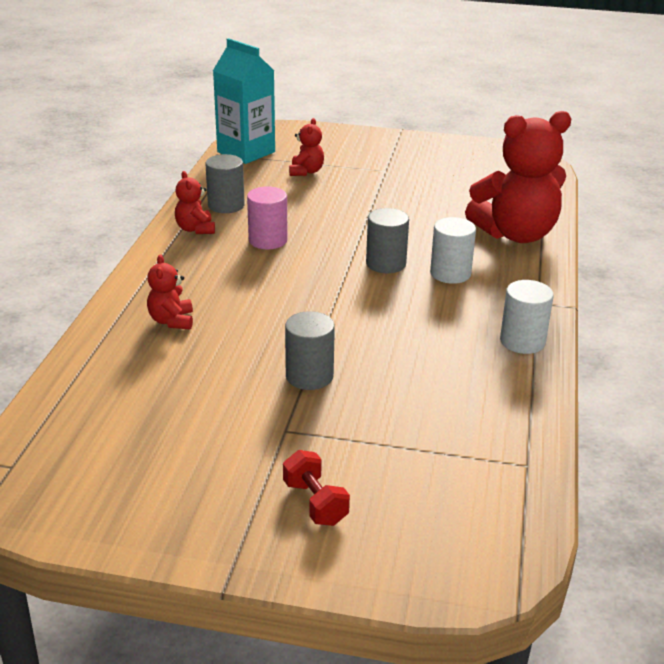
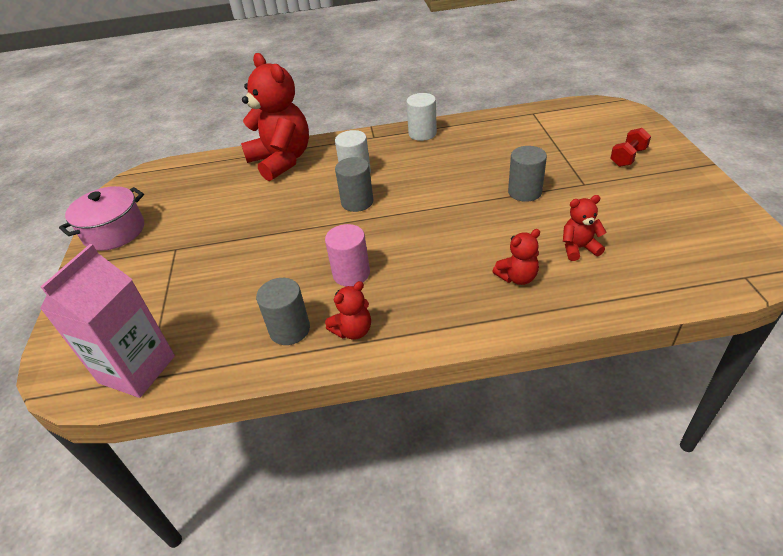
camera: 105 degrees left, 10 degrees up
turquoise carton [213,38,275,164] -> pink carton [40,244,175,398]
red teddy bear [289,118,324,176] -> red teddy bear moved to [563,195,607,261]
none -> pink pot [59,186,144,251]

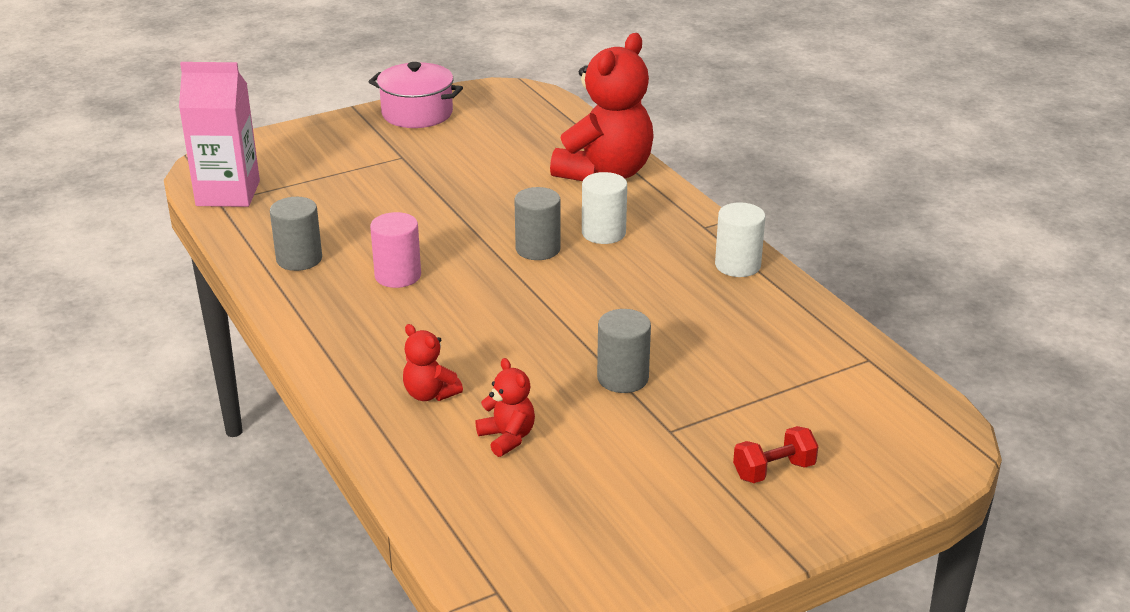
camera: 65 degrees right, 10 degrees down
red teddy bear [325,281,371,339] -> none
red dumbbell [610,128,651,167] -> red dumbbell turned 45 degrees counterclockwise [733,426,818,483]

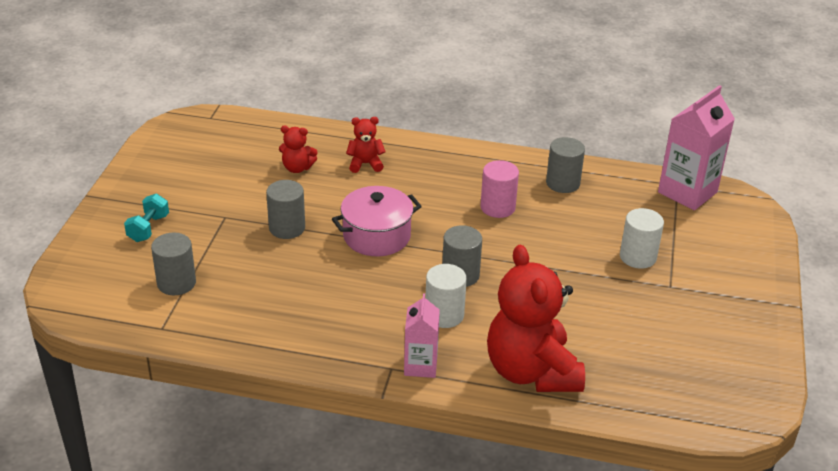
camera: 130 degrees right, 5 degrees up
pink pot [368,62,463,128] -> pink pot moved to [332,186,422,256]
white cylinder [715,202,766,277] -> white cylinder moved to [620,208,664,269]
red dumbbell [733,426,818,483] -> turquoise dumbbell [124,194,169,242]
none -> grey cylinder [151,232,196,295]
none -> pink carton [404,293,440,378]

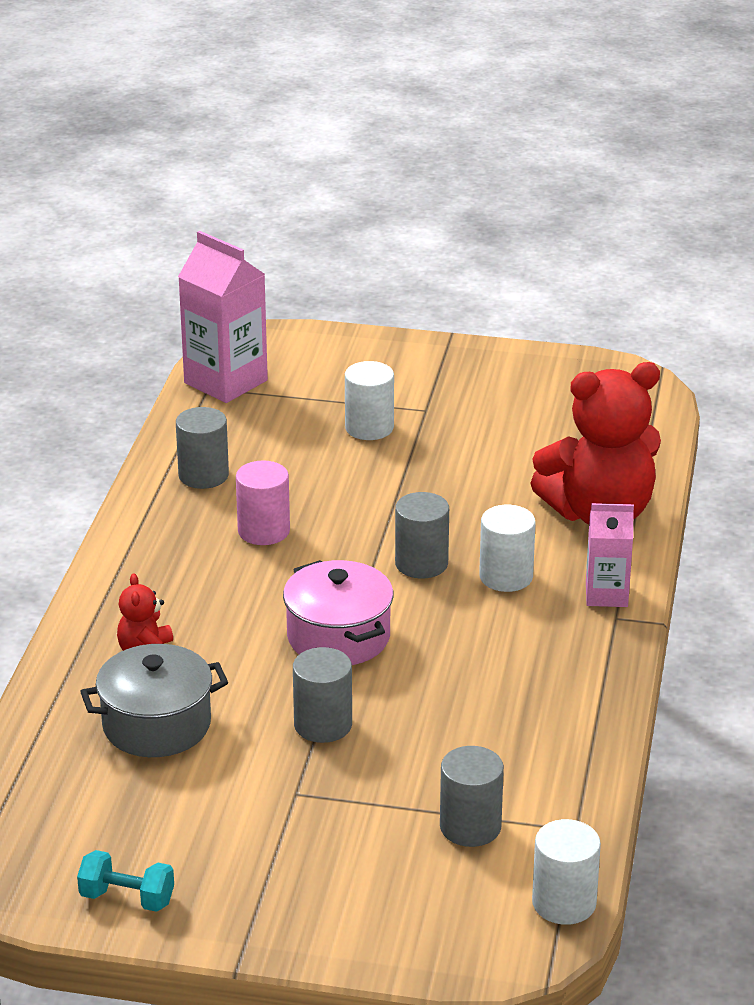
camera: 90 degrees left, 5 degrees down
turquoise dumbbell [124,194,169,242] -> turquoise dumbbell moved to [77,850,174,912]
red teddy bear [279,126,318,173] -> grey pot [80,644,228,757]
none -> white cylinder [532,819,601,925]

